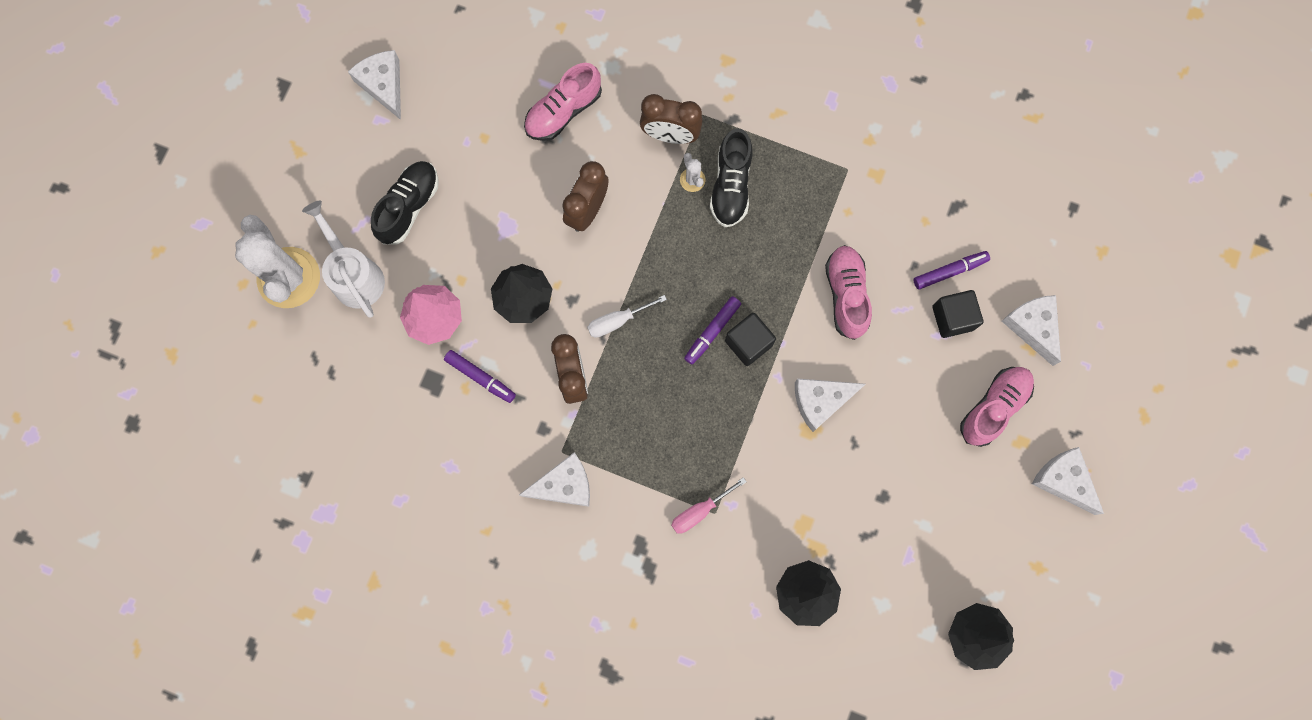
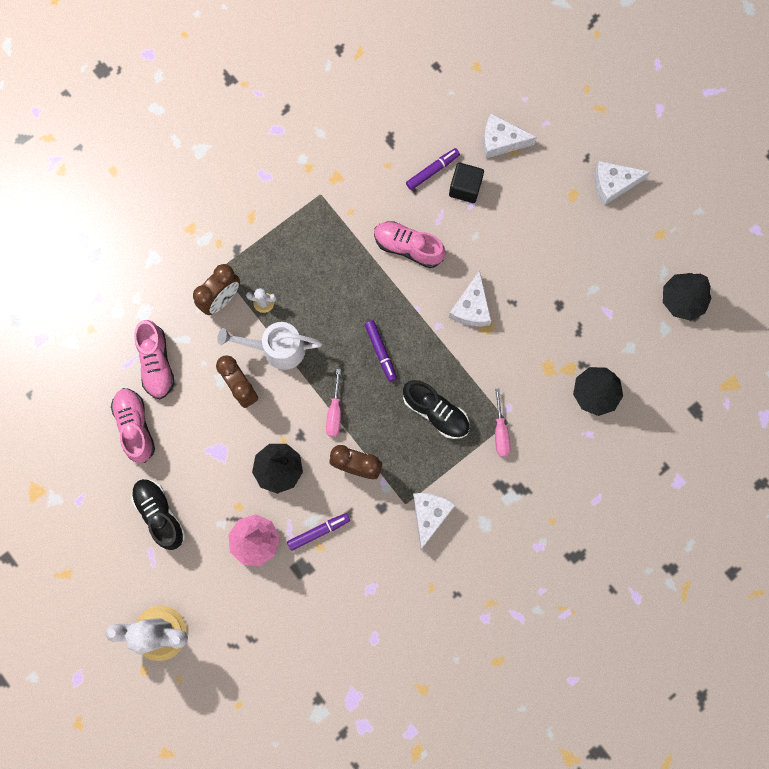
camera: 60 degrees left, 0 degrees up
white watering can [302,200,385,318] -> white watering can moved to [217,322,322,370]
white cheese [348,50,401,120] -> none
white screwdriver [587,295,667,338] -> pink screwdriver [326,369,341,437]
black shoe [710,128,752,227] -> black shoe moved to [403,380,470,439]
black cube [725,313,776,366] -> none
purple marker [914,251,990,290] -> purple marker turned 45 degrees clockwise [406,148,460,190]
pink shoe [960,367,1034,447] -> pink shoe moved to [111,388,155,463]

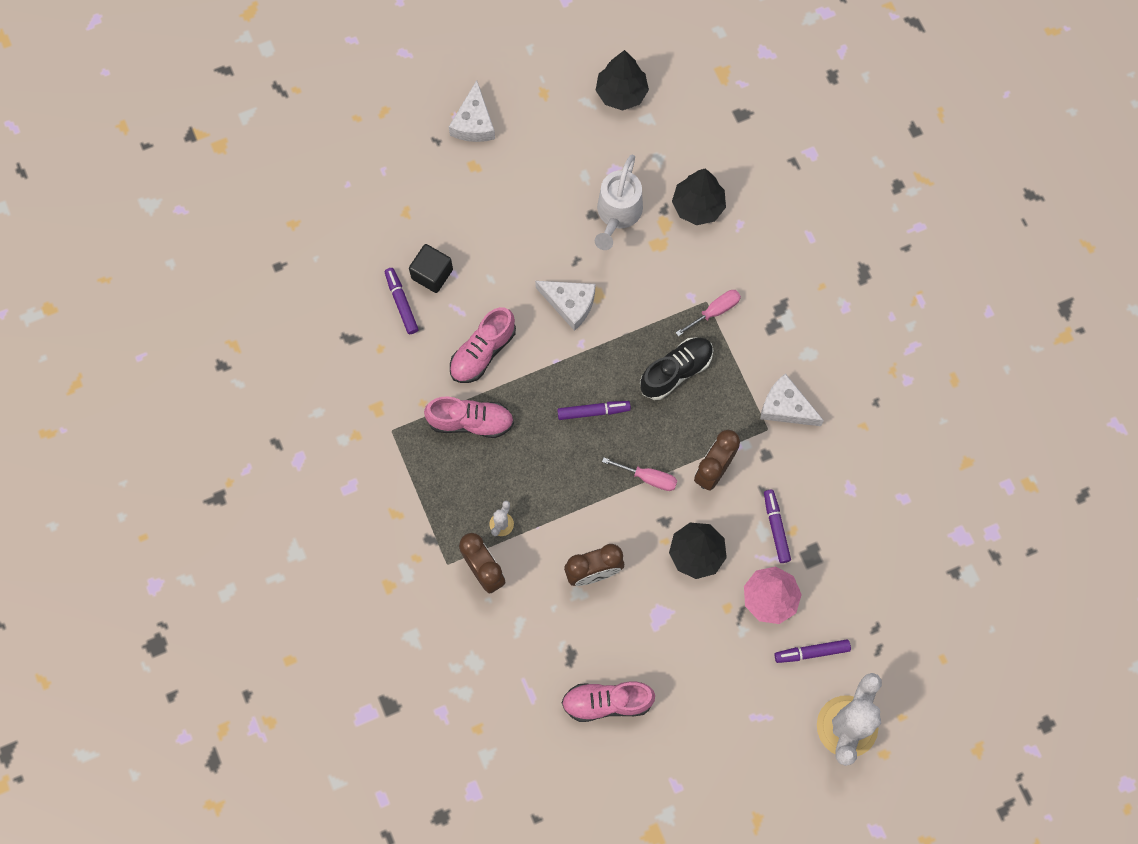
camera: 75 degrees left, 5 degrees down
black shoe [131,479,186,550] -> none
pink shoe [134,320,175,399] -> pink shoe moved to [424,396,514,438]
white watering can [217,322,322,370] -> white watering can moved to [595,155,643,250]
white cheese [483,113,537,159] -> none
pink screwdriver [495,389,511,457] -> pink screwdriver turned 45 degrees counterclockwise [676,290,741,336]
none -> purple marker [774,639,851,663]

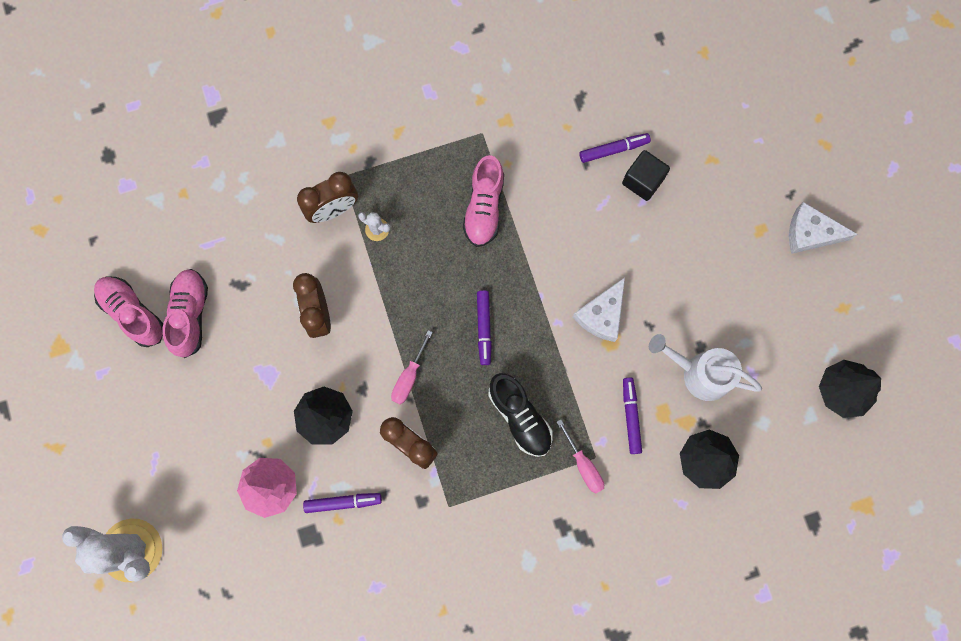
camera: 95 degrees right, 5 degrees up
pink shoe [450,307,516,383] -> pink shoe moved to [94,276,163,347]
white cheese [760,373,824,426] -> none
purple marker [774,639,851,663] -> purple marker moved to [623,378,642,454]

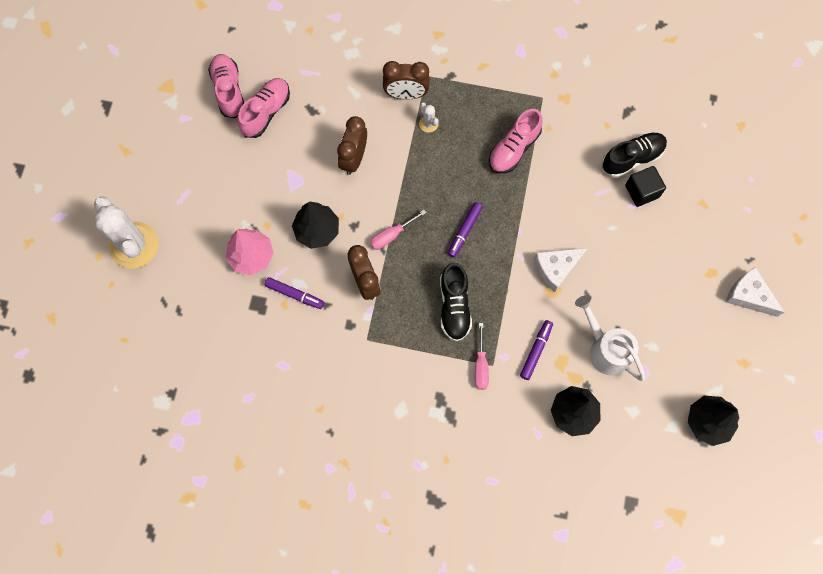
camera: 30 degrees right, 5 degrees down
purple marker [579,133,651,163] -> black shoe [602,132,667,178]

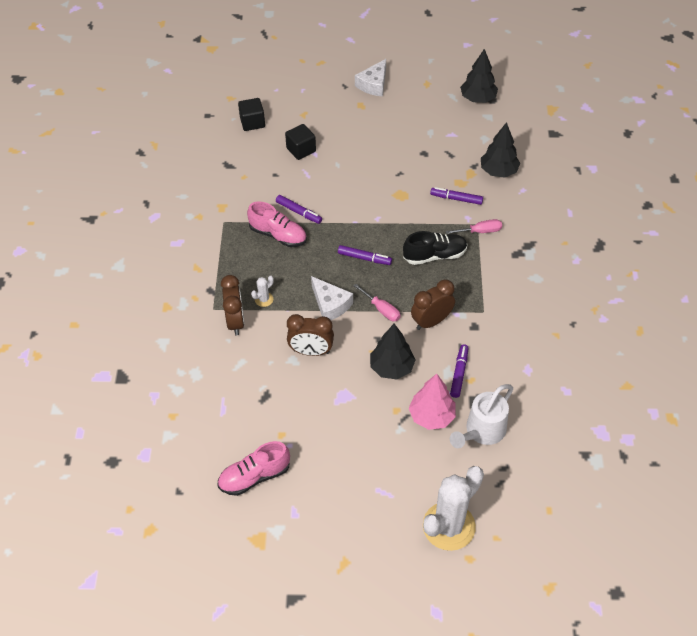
camera: 100 degrees left, 20 degrees down
pink shoe [238,78,290,138] -> none
white cheese [534,248,588,292] -> white cheese moved to [311,276,353,320]
white watering can [575,295,645,381] -> white watering can moved to [450,384,513,448]
black shoe [602,132,667,178] -> none
none -> black cube [238,98,265,131]
none -> purple marker [276,195,322,224]

